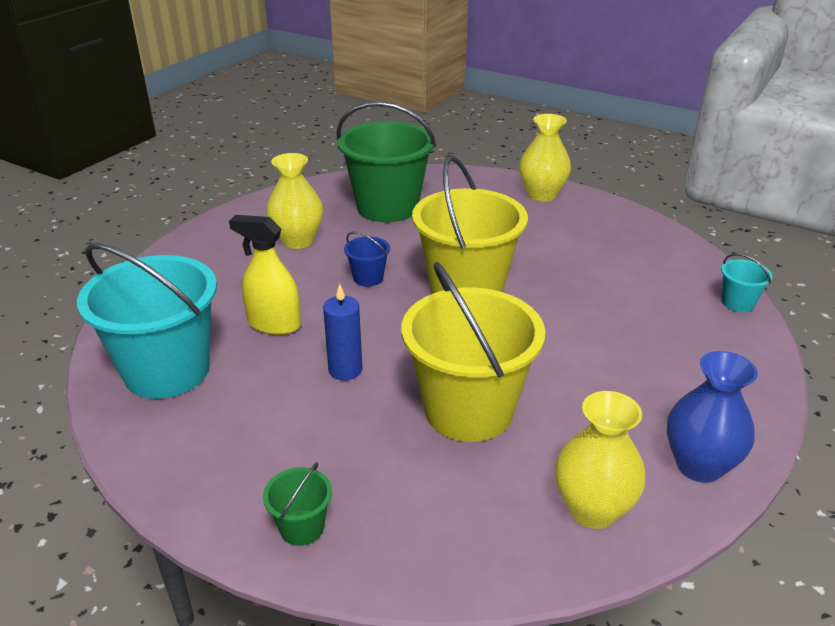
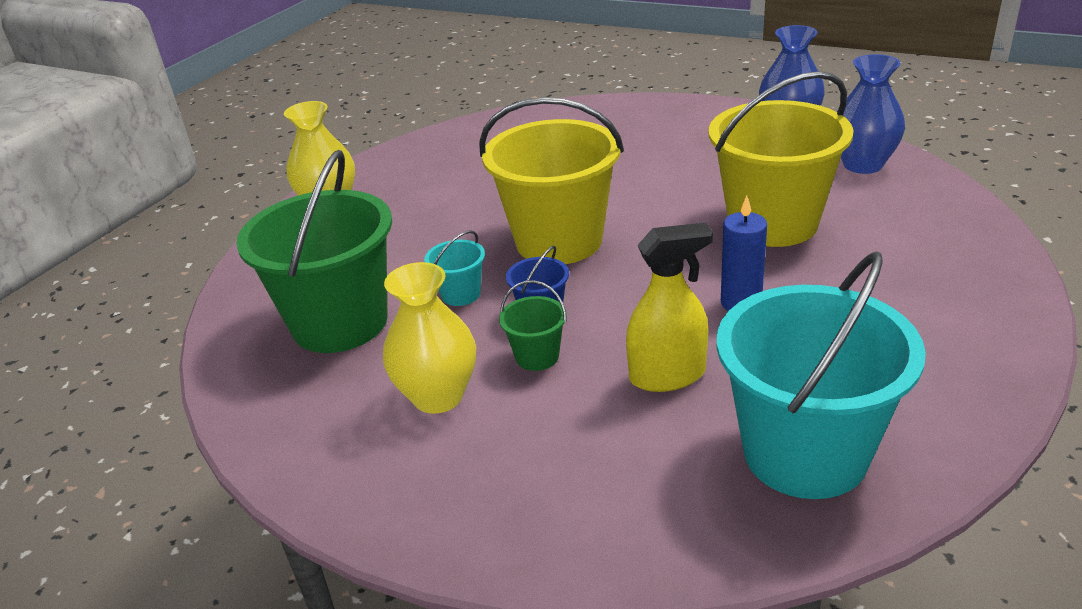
camera: 90 degrees left, 0 degrees up
yellow spray bottle [229,215,301,335] -> yellow spray bottle turned 120 degrees counterclockwise [626,222,713,392]
green bucket [263,462,332,546] -> green bucket moved to [499,280,567,371]
yellow vase [555,391,646,529] -> blue vase [837,54,905,174]
turquoise bucket [721,253,773,312] -> turquoise bucket moved to [424,230,485,306]

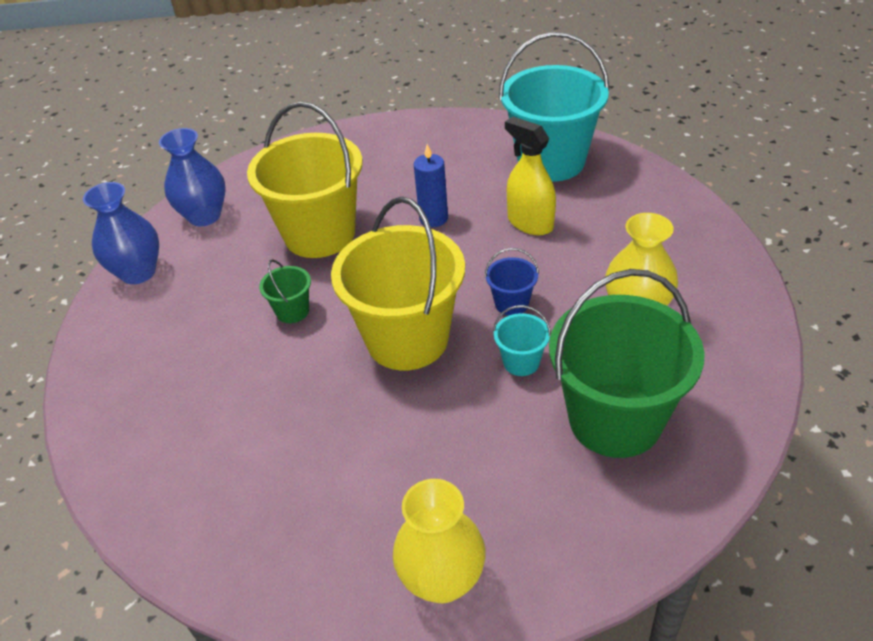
camera: 120 degrees left, 10 degrees up
green bucket [499,280,567,371] -> green bucket moved to [259,259,311,323]

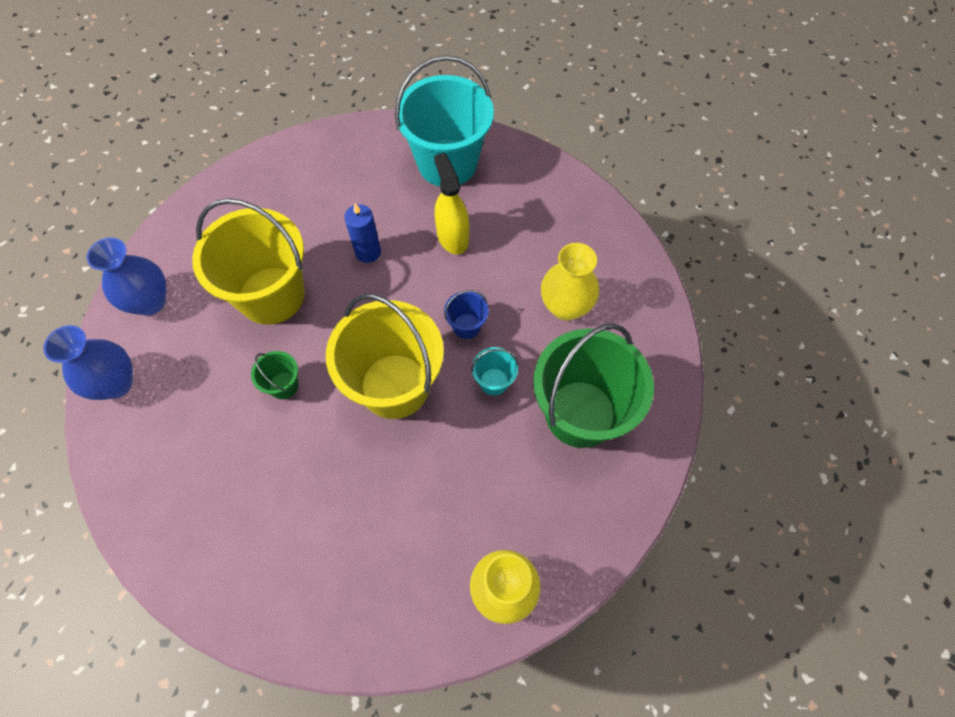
camera: 25 degrees left, 20 degrees up
yellow spray bottle [505,117,556,235] -> yellow spray bottle turned 45 degrees clockwise [434,153,469,254]

